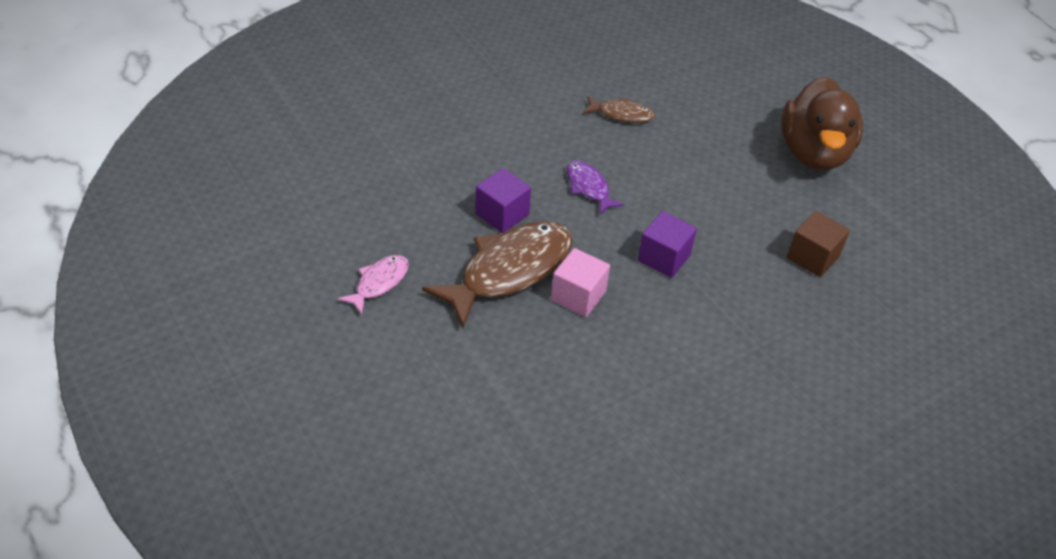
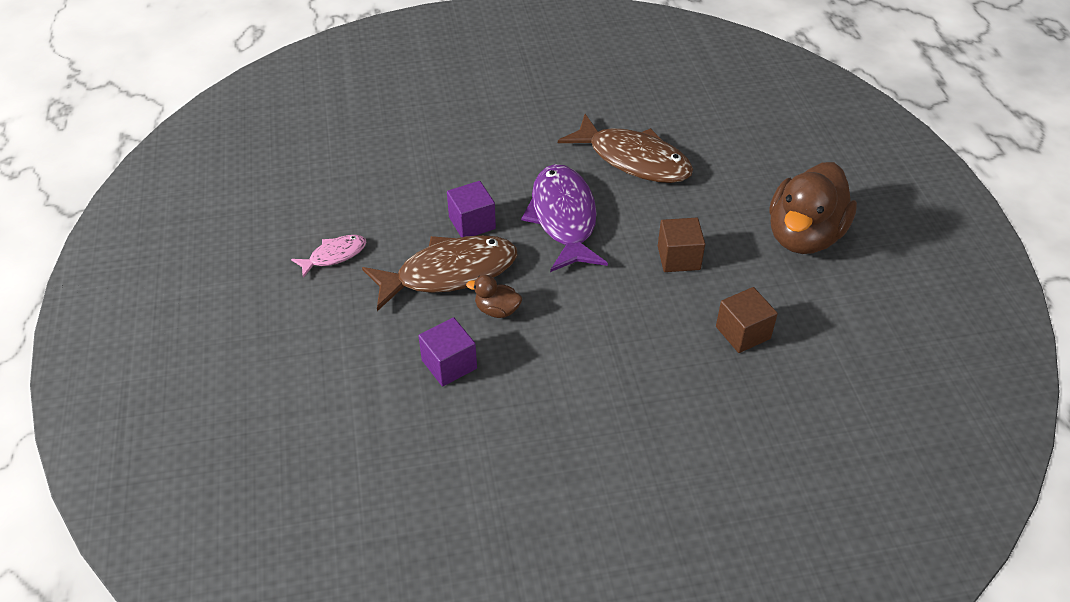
camera: 25 degrees right, 0 degrees up
pink cube [551,248,610,317] -> brown duck [466,275,522,318]
purple fish [567,161,624,215] -> purple fish [521,164,608,272], size x2.00
brown fish [583,96,655,123] -> brown fish [558,114,693,183], size x2.00
purple cube [638,211,697,278] -> purple cube moved to [419,317,477,386]
none -> brown cube [658,218,705,272]

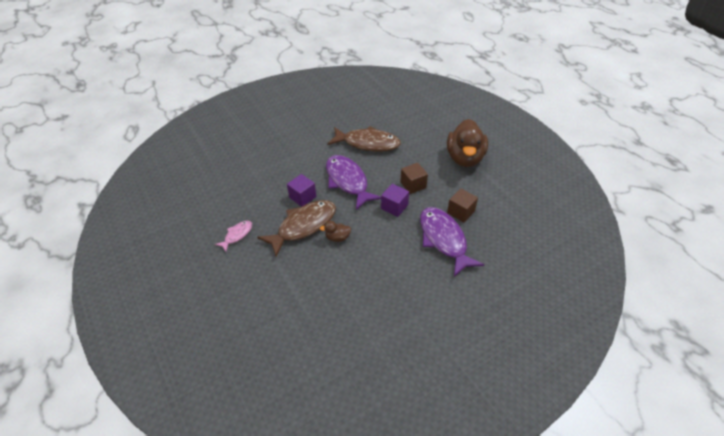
camera: 20 degrees left, 0 degrees up
purple cube [419,317,477,386] -> purple cube moved to [381,184,409,217]
none -> purple fish [420,207,484,277]

